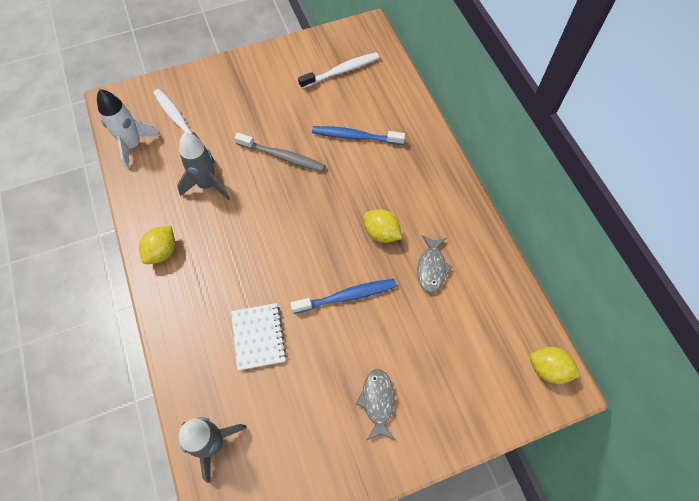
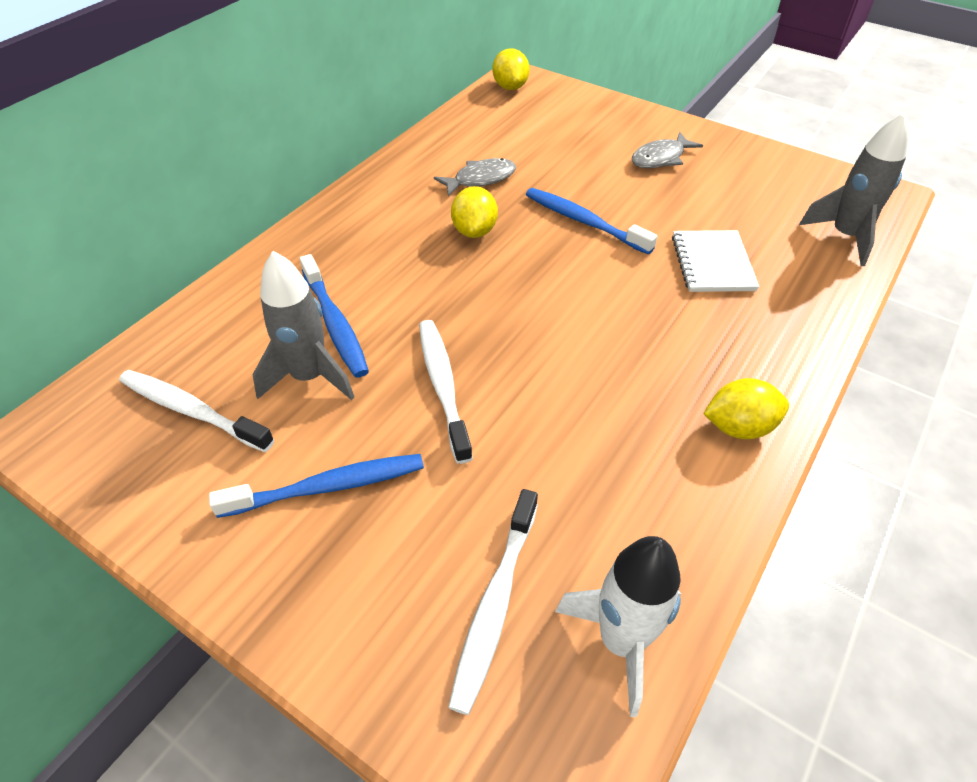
camera: 125 degrees left, 15 degrees down
grey rocket [177,133,230,200] -> grey rocket moved to [253,251,354,400]
white notebook [231,303,286,371] -> white notebook turned 45 degrees counterclockwise [672,230,759,292]
grey toothbrush [235,133,325,172] -> white toothbrush [419,320,473,464]
none -> blue toothbrush [209,454,424,518]

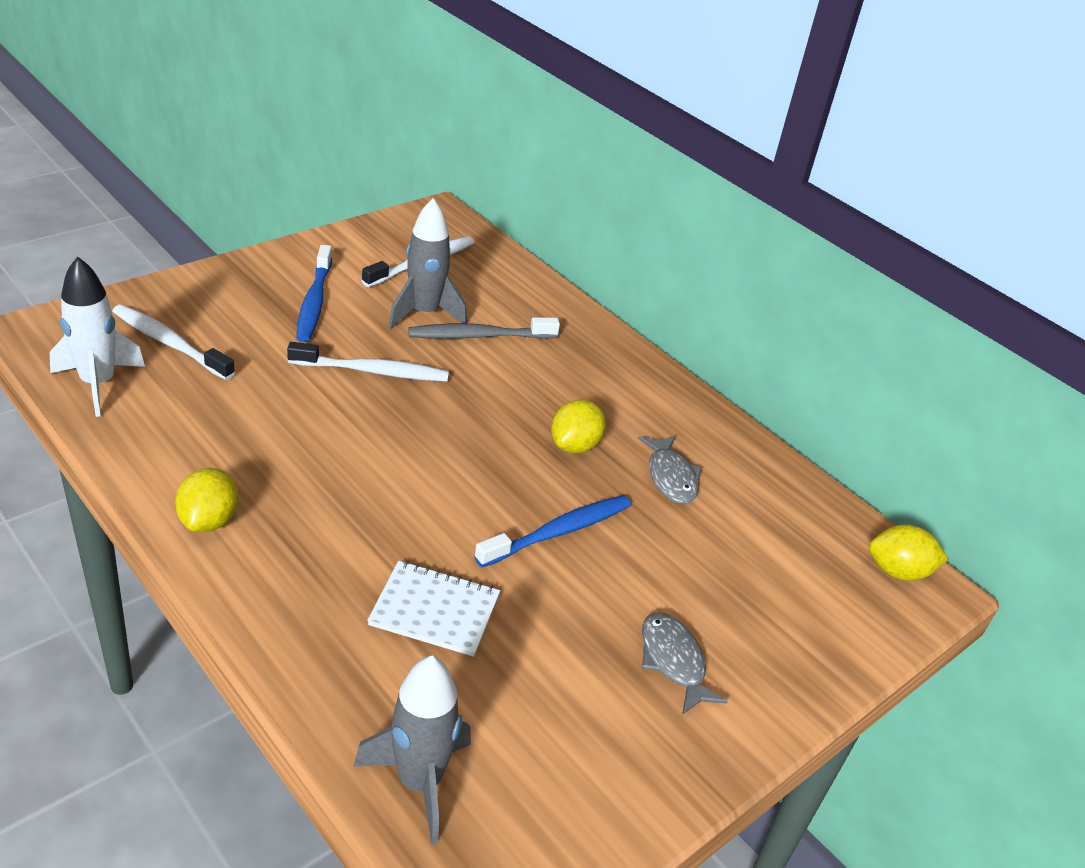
camera: 100 degrees right, 10 degrees down
blue toothbrush [300,254,369,378] -> grey toothbrush [408,318,560,339]
yellow lemon [451,186,498,238] -> yellow lemon turned 75 degrees counterclockwise [551,399,606,454]

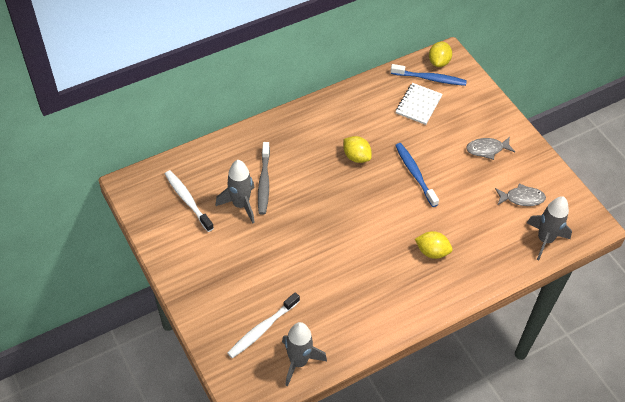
camera: 75 degrees left, 15 degrees up
white rocket [50,256,145,417] -> grey rocket [282,322,327,387]
yellow lemon [175,468,238,532] -> yellow lemon moved to [415,231,453,259]
white toothbrush [287,342,449,382] -> none
blue toothbrush [296,245,332,342] -> blue toothbrush moved to [391,64,467,86]
white notebook [367,561,500,657] -> white notebook moved to [396,83,443,125]
grey fish [638,435,702,504] -> grey fish moved to [495,183,546,206]

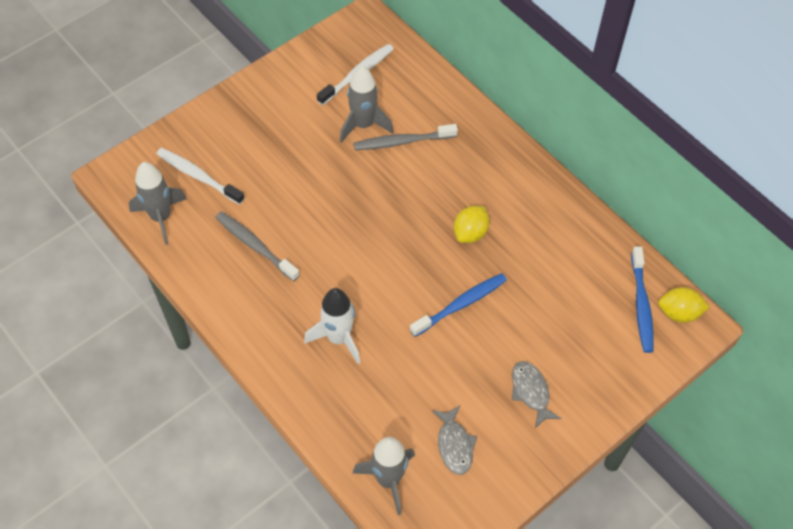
camera: 80 degrees right, 5 degrees up
white notebook [396,83,443,125] -> none
yellow lemon [415,231,453,259] -> white rocket [304,288,361,364]
none -> grey toothbrush [215,211,300,281]

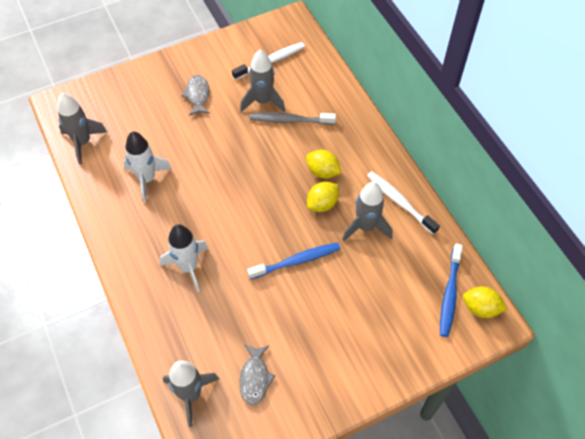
camera: 15 degrees right, 0 degrees up
white toothbrush [157,148,245,205] -> white toothbrush moved to [367,171,440,235]
grey toothbrush [215,211,300,281] -> white rocket [124,131,172,203]
grey fish [512,361,562,428] -> grey fish moved to [182,75,210,116]
none -> yellow lemon [306,150,341,179]
none -> grey rocket [342,182,392,241]

